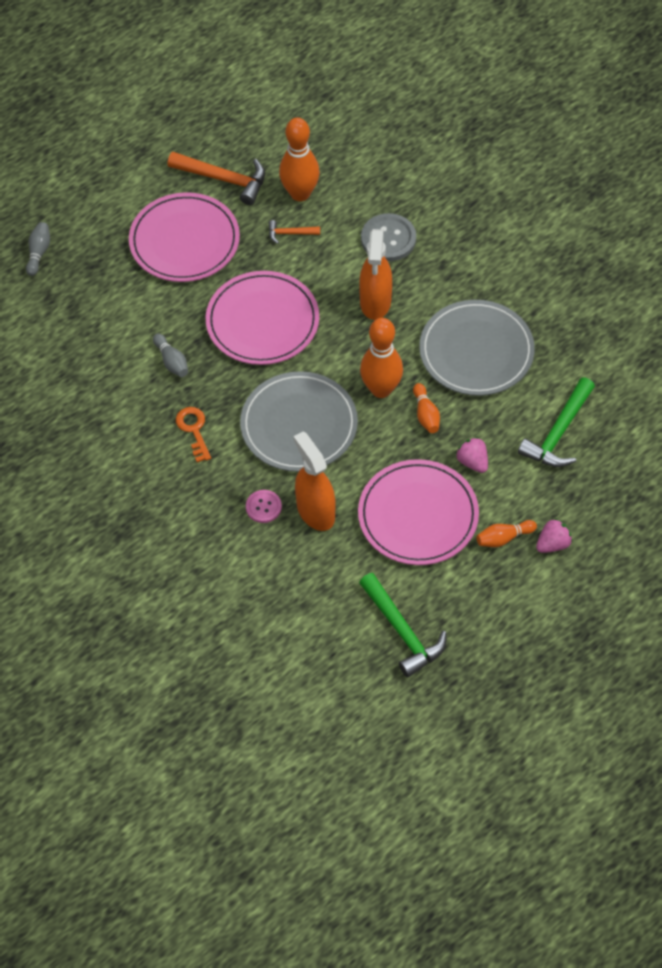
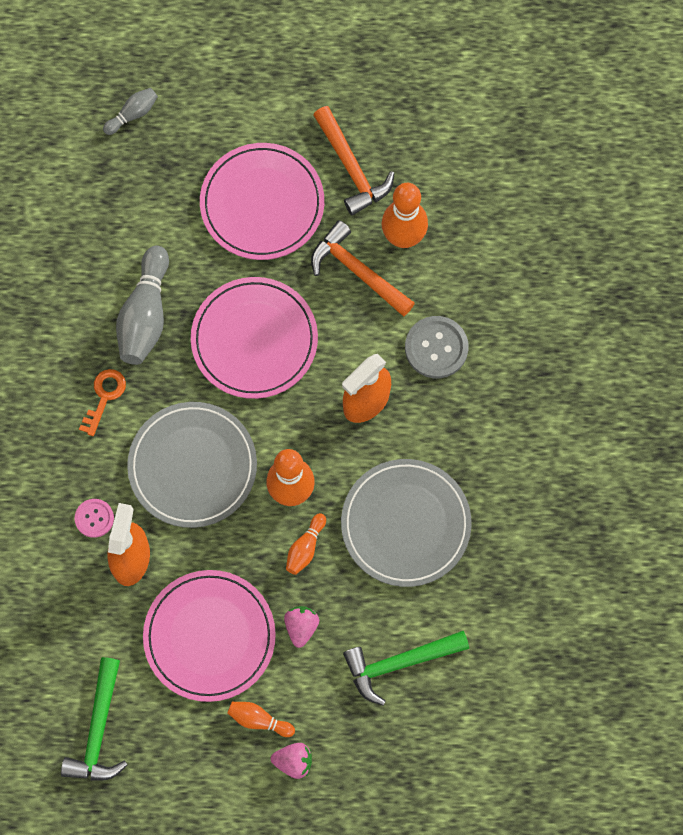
camera: 40 degrees right, 15 degrees up
grey bowling pin [153,334,188,377] -> grey bowling pin [116,246,169,365], size x1.92
orange hammer [269,220,320,244] -> orange hammer [311,220,415,316], size x1.95

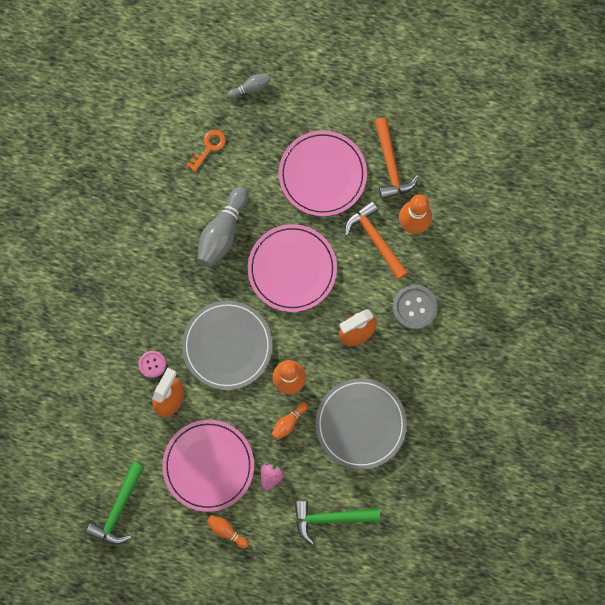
camera: 15 degrees right, 5 degrees up
orange key [79,369,126,436] -> orange key moved to [187,130,226,172]
pink strawberry [271,743,312,779] -> none

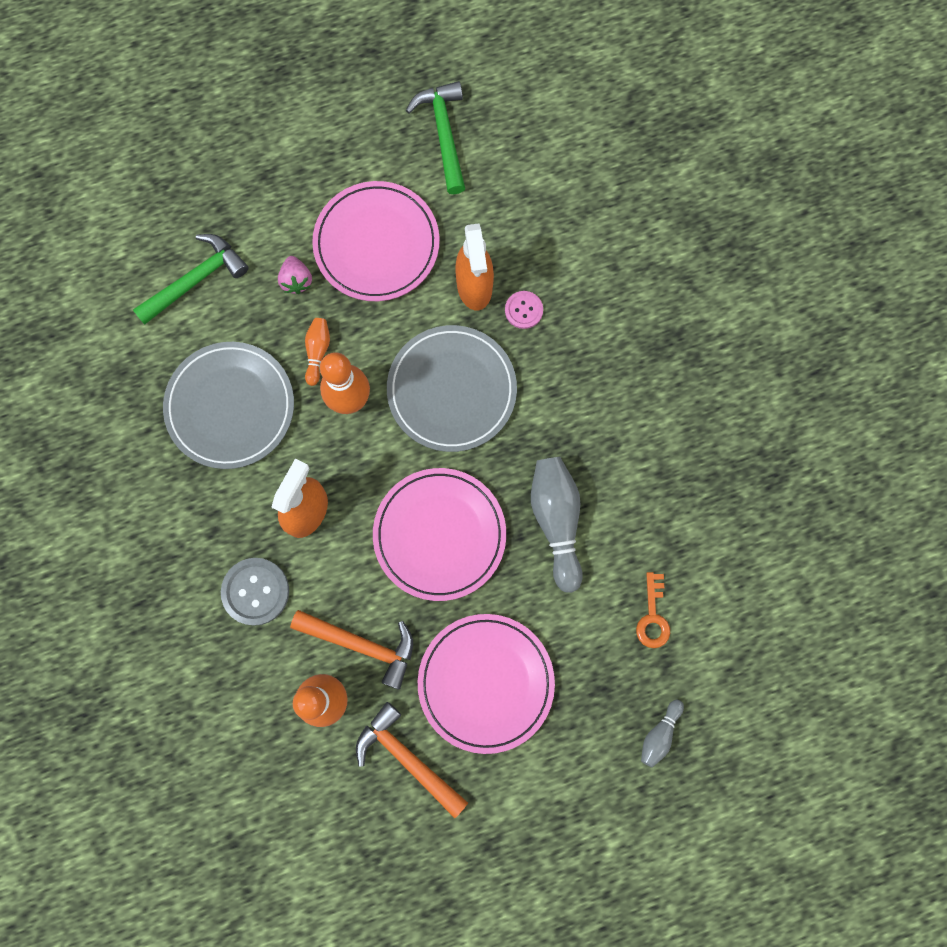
camera: 145 degrees right, 0 degrees up
orange bowling pin [207,515,249,549] -> none

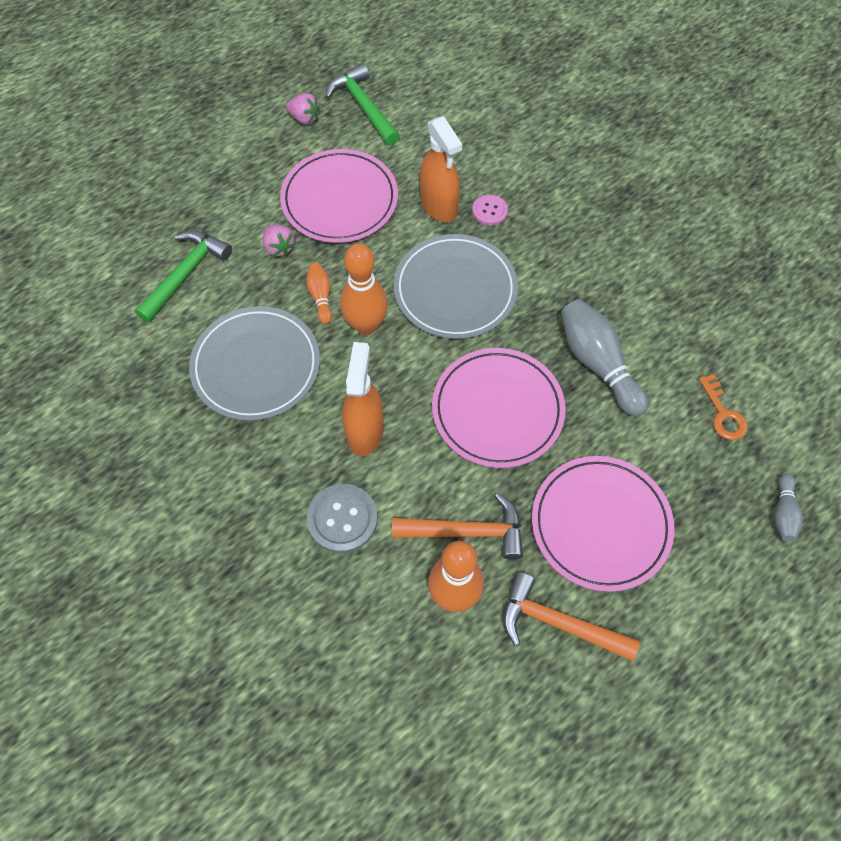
camera: 20 degrees left, 15 degrees down
none -> pink strawberry [286,93,320,125]

